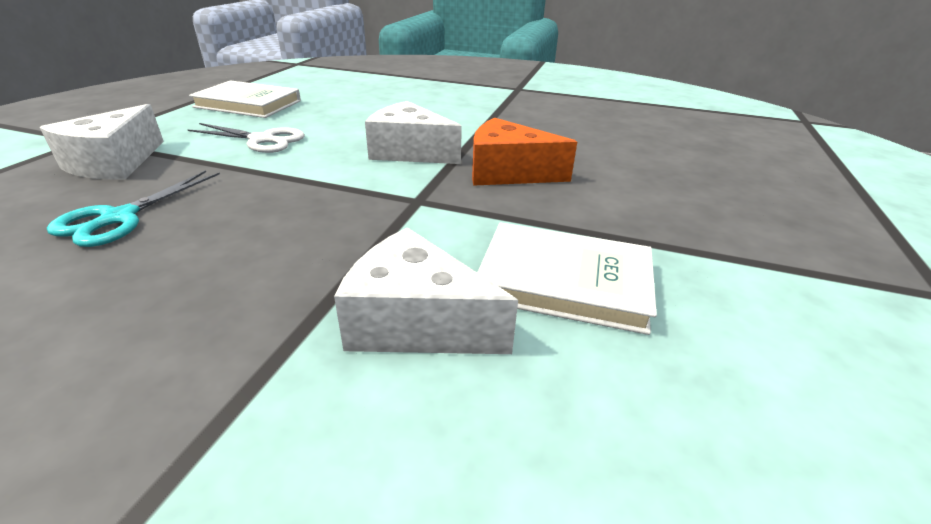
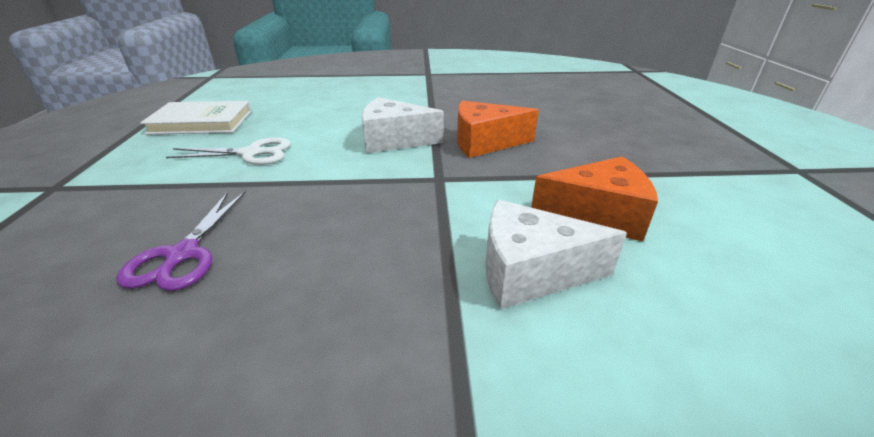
camera: 20 degrees left, 0 degrees up
white cheese [40,104,164,179] -> none
turquoise scissors [47,170,220,247] -> purple scissors [116,191,246,291]
white book [477,223,657,335] -> orange cheese [531,157,658,242]

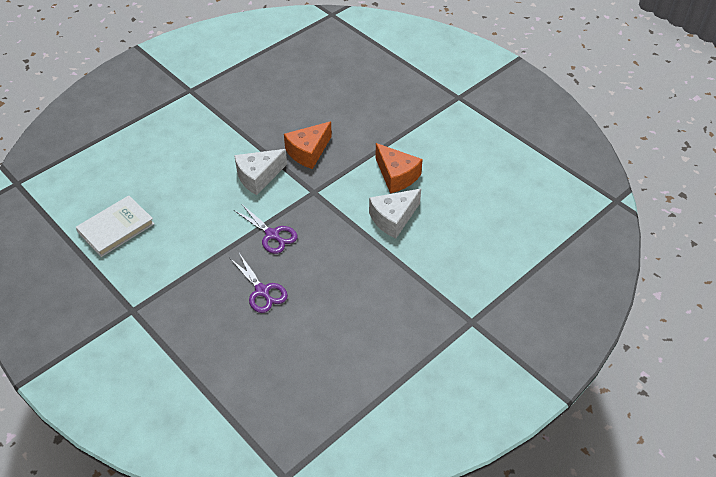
camera: 40 degrees left, 15 degrees up
white scissors [166,137,291,165] -> none
orange cheese [531,157,658,242] -> orange cheese turned 90 degrees clockwise [375,143,423,193]
none -> purple scissors [234,205,297,254]

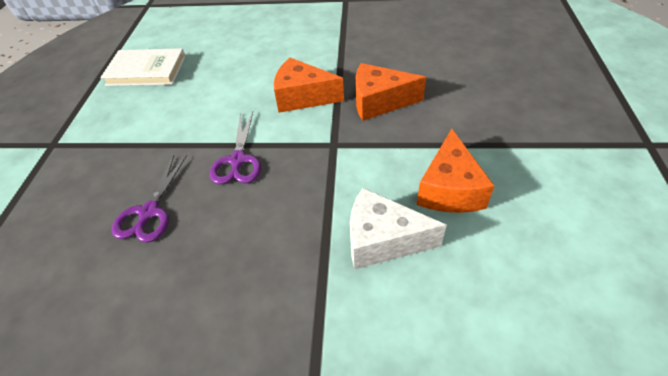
camera: 50 degrees right, 0 degrees up
white cheese [234,149,287,195] -> orange cheese [274,58,344,113]

